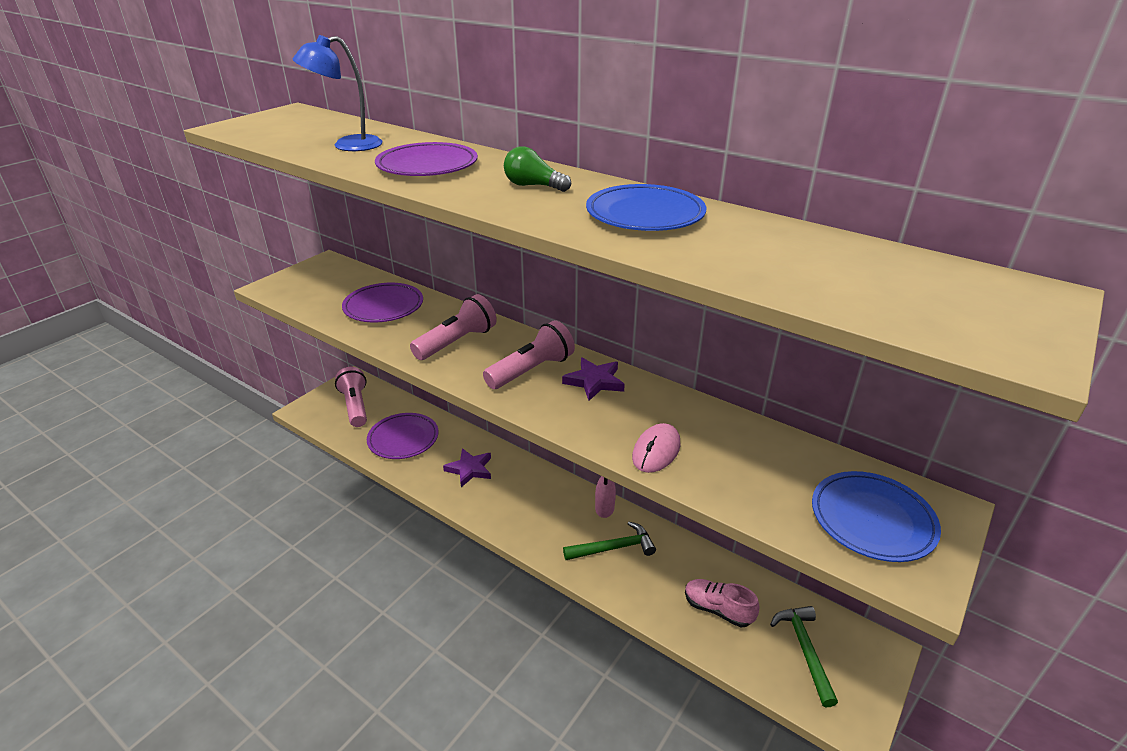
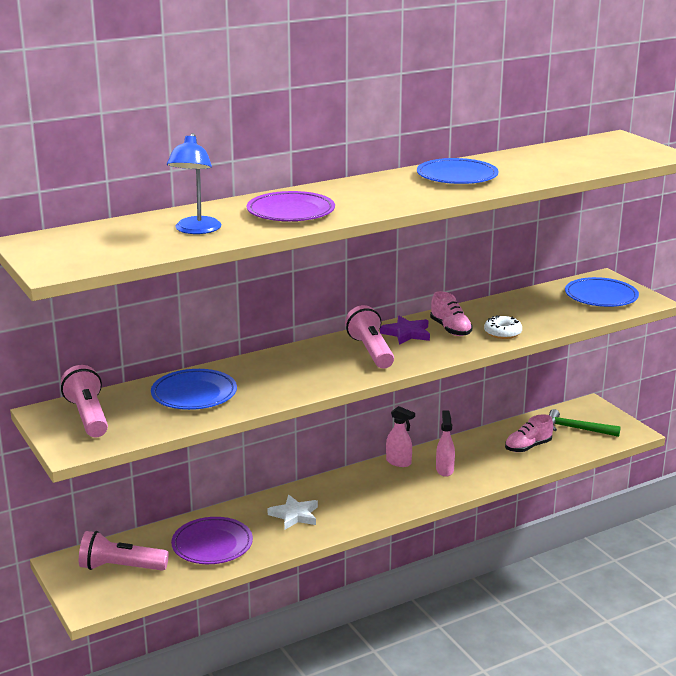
camera: 65 degrees left, 10 degrees down
purple plate [342,283,423,322] -> blue plate [151,369,237,410]
pink flashlight [410,294,497,360] -> pink flashlight moved to [61,365,108,438]
purple star [443,448,491,487] -> white star [268,495,318,530]
green light bulb [504,146,571,192] -> none
green hammer [563,522,656,560] -> pink spray bottle [436,410,455,477]
pink mouse [632,423,681,473] -> white donut [484,315,522,339]
none -> pink shoe [430,291,473,336]

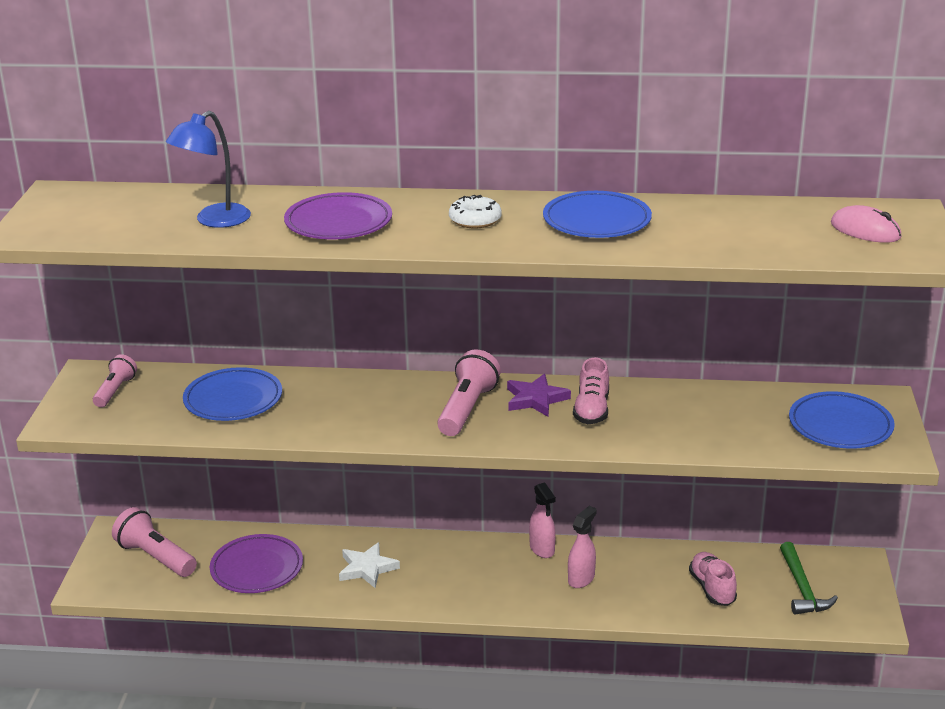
camera: 35 degrees right, 5 degrees up
pink flashlight [61,365,108,438] -> pink flashlight [93,354,137,407], size x0.63
white donut [484,315,522,339] -> white donut moved to [449,195,502,228]
pink shoe [505,414,553,452] -> pink shoe turned 75 degrees clockwise [689,552,737,606]
green hammer [549,409,621,437] -> green hammer turned 150 degrees counterclockwise [780,542,838,615]
none -> pink mouse [831,205,902,243]

